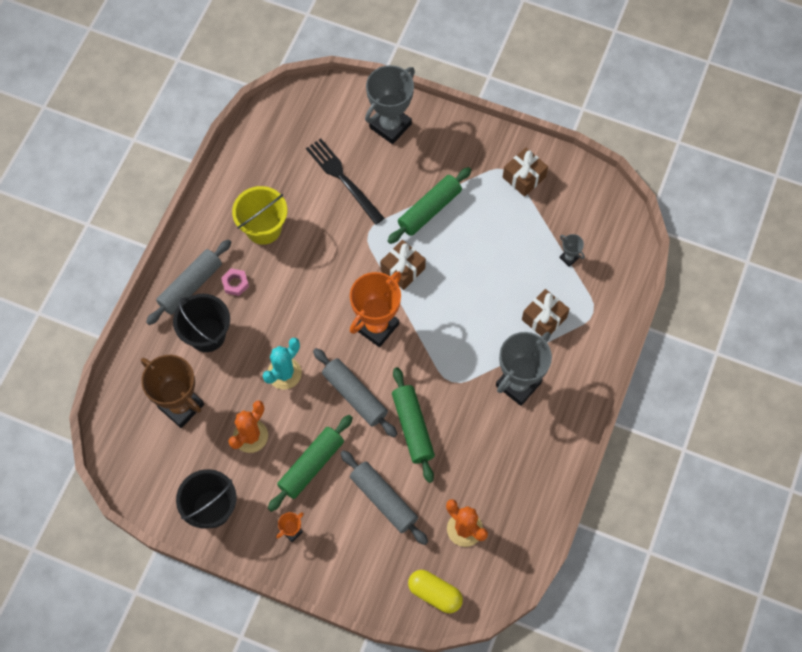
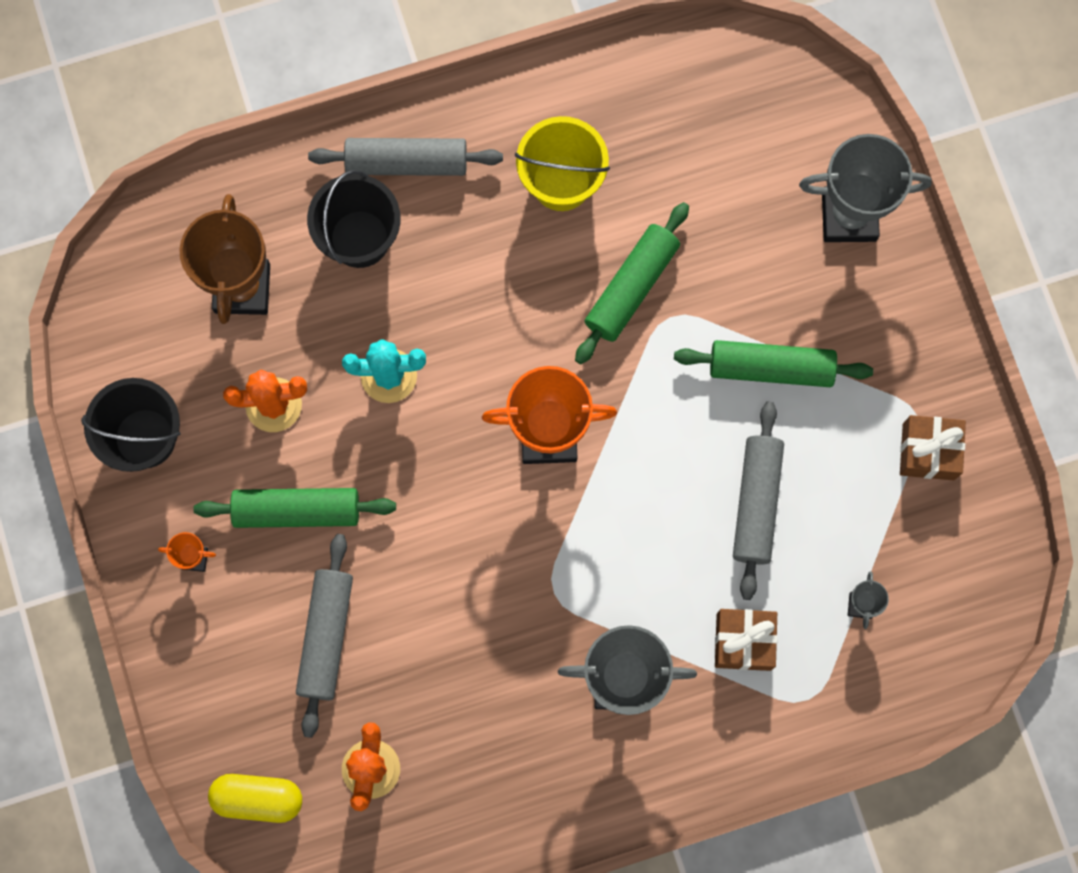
camera: 50 degrees right, 10 degrees up
pink nut [221,268,249,296] -> none
black fork [306,138,385,225] -> none
grey rolling pin [313,348,397,437] -> grey rolling pin moved to [733,402,784,600]
brown gift [380,240,426,290] -> none
green rolling pin [392,367,435,483] -> green rolling pin moved to [575,202,689,364]
yellow capsule [408,570,463,613] -> yellow capsule turned 75 degrees counterclockwise [208,774,302,823]

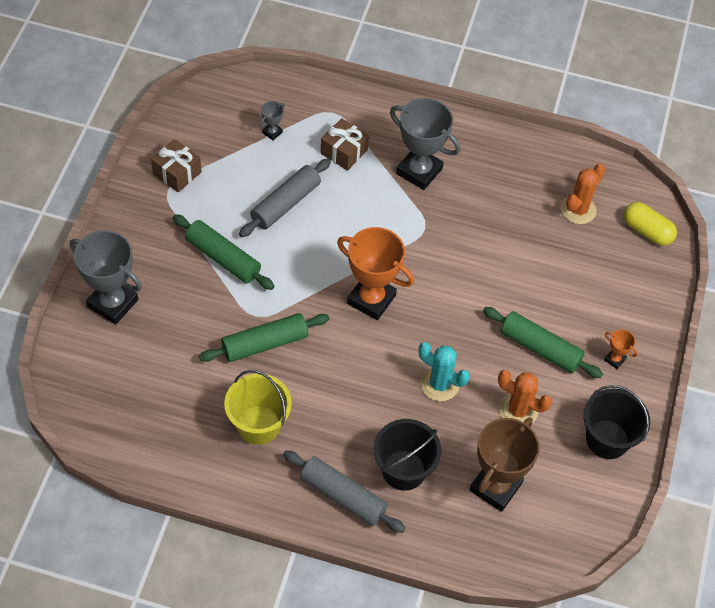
camera: 150 degrees left, 20 degrees down
grey rolling pin [296,534,353,738] -> none

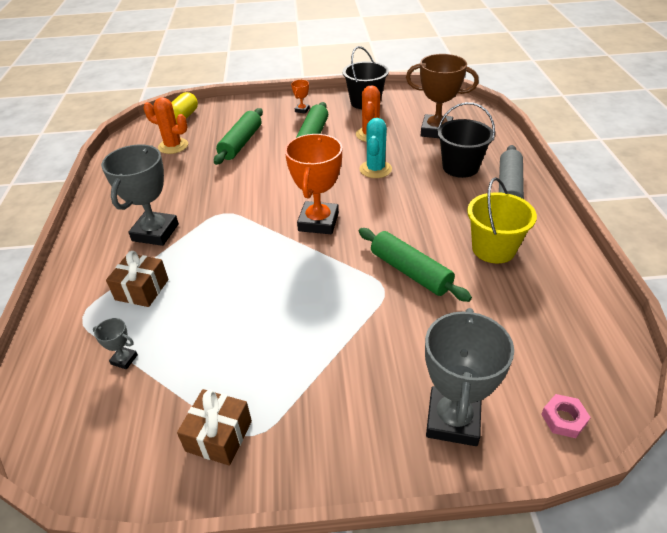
camera: 105 degrees left, 15 degrees down
green rolling pin [173,214,274,290] -> green rolling pin moved to [214,108,263,165]
grey rolling pin [239,158,331,237] -> none
none -> pink nut [541,394,591,438]

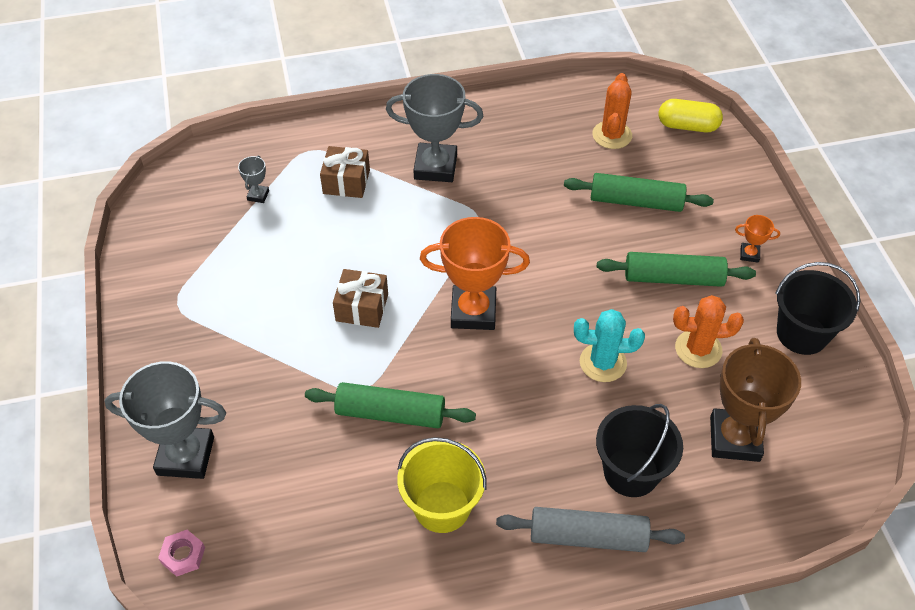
camera: 80 degrees right, 10 degrees up
brown gift [177,389,252,466] -> brown gift moved to [333,269,388,328]
green rolling pin [359,228,472,302] -> green rolling pin turned 60 degrees clockwise [305,382,476,428]

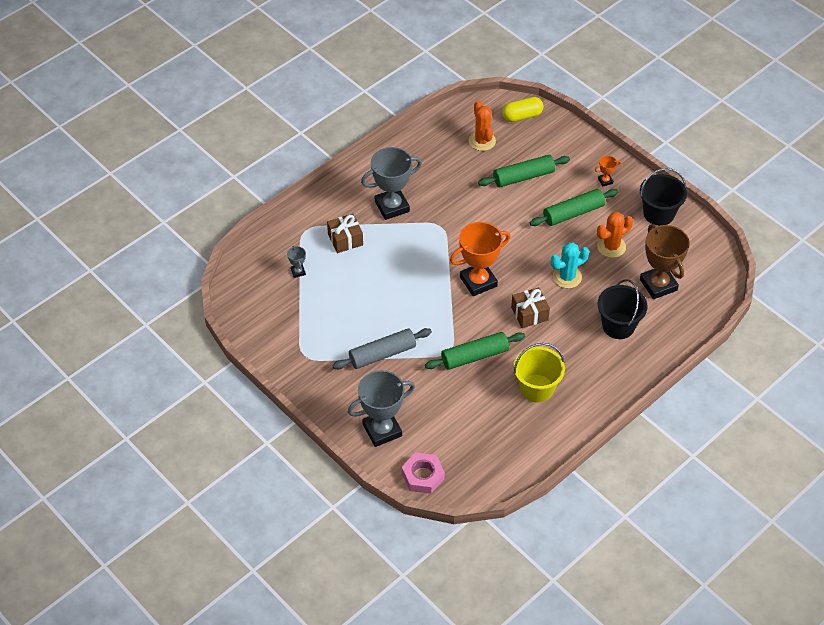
camera: 30 degrees left, 0 degrees up
pink nut [158,530,205,577] -> pink nut [402,452,445,494], size x1.61
brown gift [333,269,388,328] -> brown gift moved to [511,287,550,328]
grey rolling pin [496,507,685,552] -> grey rolling pin moved to [332,328,432,369]

